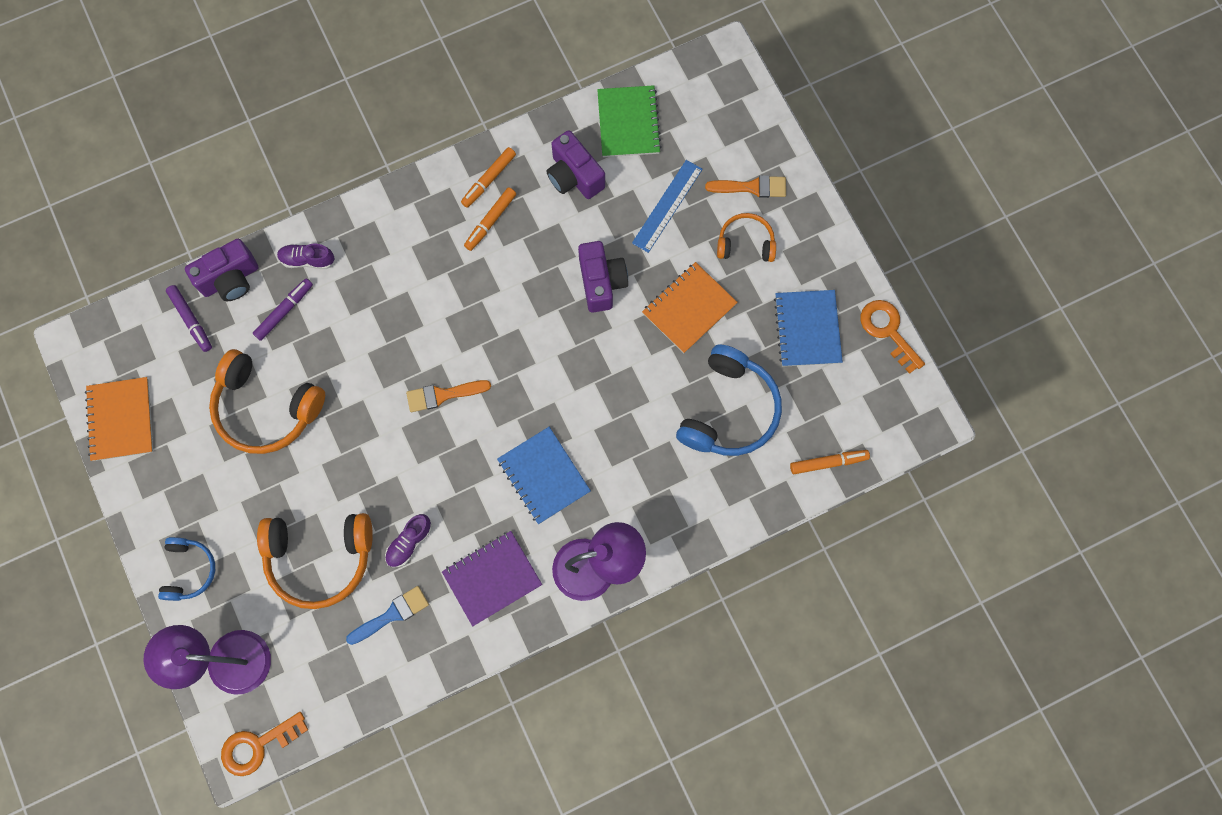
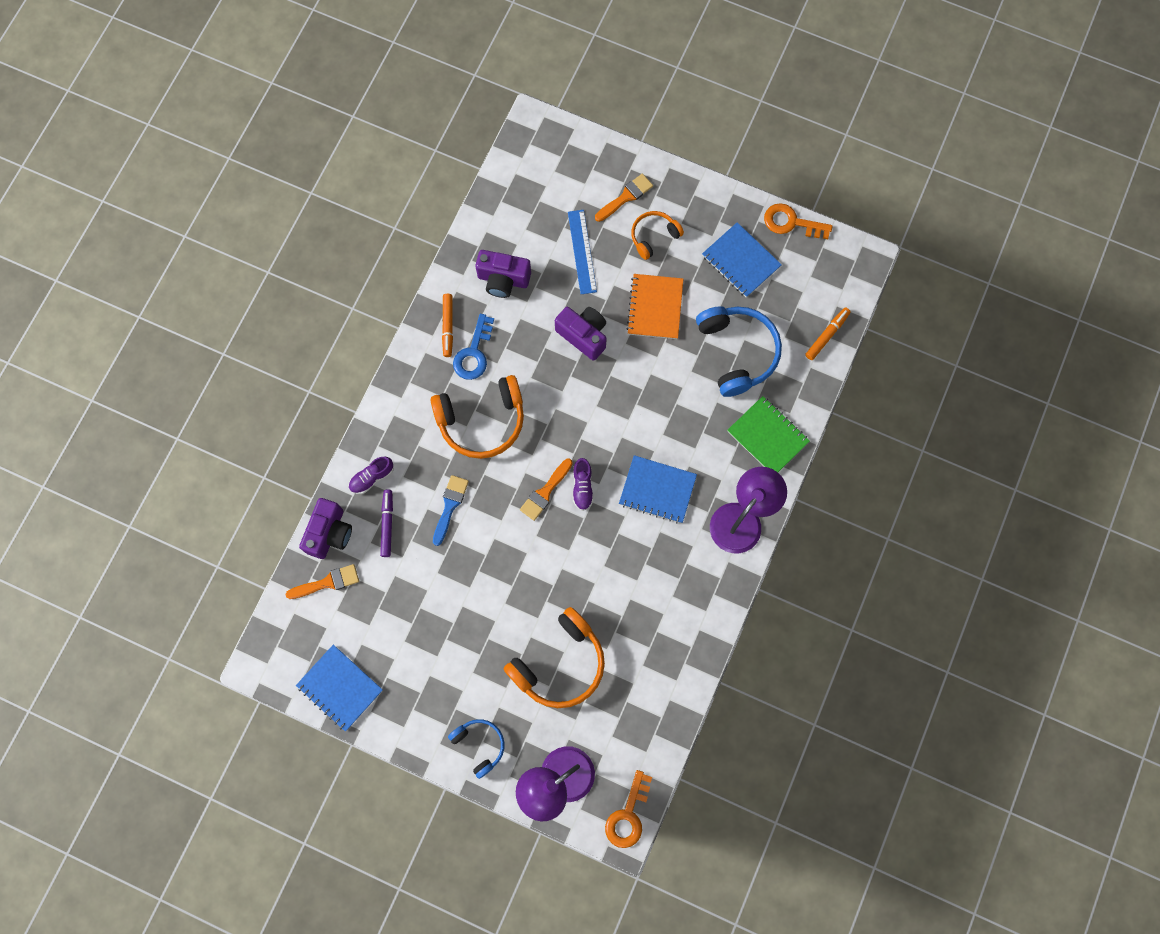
camera: 40 degrees left, 0 degrees up
orange notebook [85,377,153,461] -> blue notebook [296,645,383,732]
purple marker [166,285,212,352] -> orange brush [286,564,359,599]
orange headphones [209,349,325,454] -> orange headphones moved to [431,375,524,459]
blue brush [346,586,429,645] -> blue brush moved to [433,475,469,546]
purple shoe [385,514,432,567] -> purple shoe moved to [573,458,594,511]
purple notebook [442,531,542,626] -> none
orange marker [464,187,516,251] -> blue key [453,314,494,380]
green notebook [597,85,662,157] -> green notebook moved to [727,396,810,472]

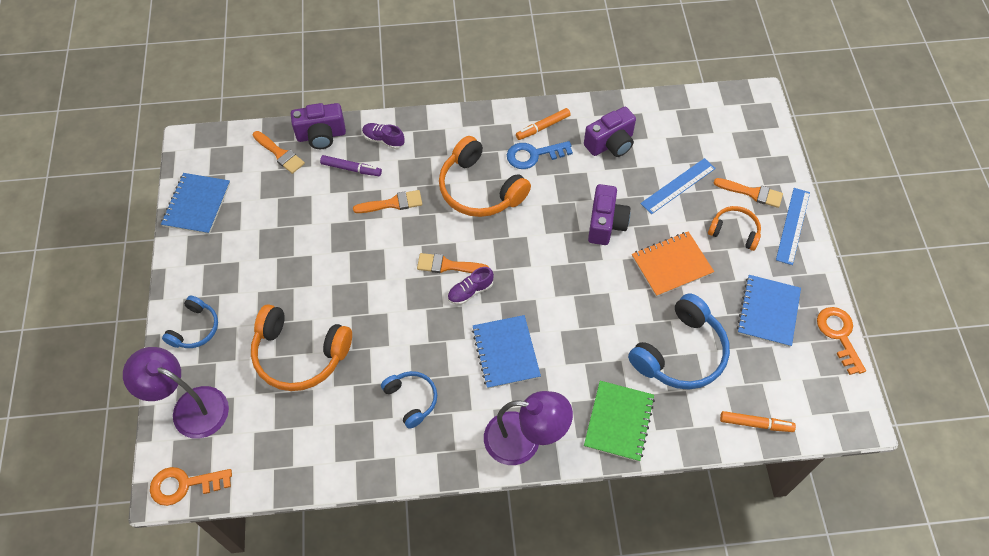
camera: 60 degrees right, 15 degrees down
purple marker [380,489,393,557] -> purple marker turned 45 degrees clockwise [320,155,382,176]
blue brush [433,475,469,546] -> orange brush [353,190,422,213]
purple camera [475,250,531,298] -> purple camera turned 105 degrees counterclockwise [584,107,636,157]
none -> blue headphones [381,371,437,429]
none -> blue ruler [776,188,810,265]

